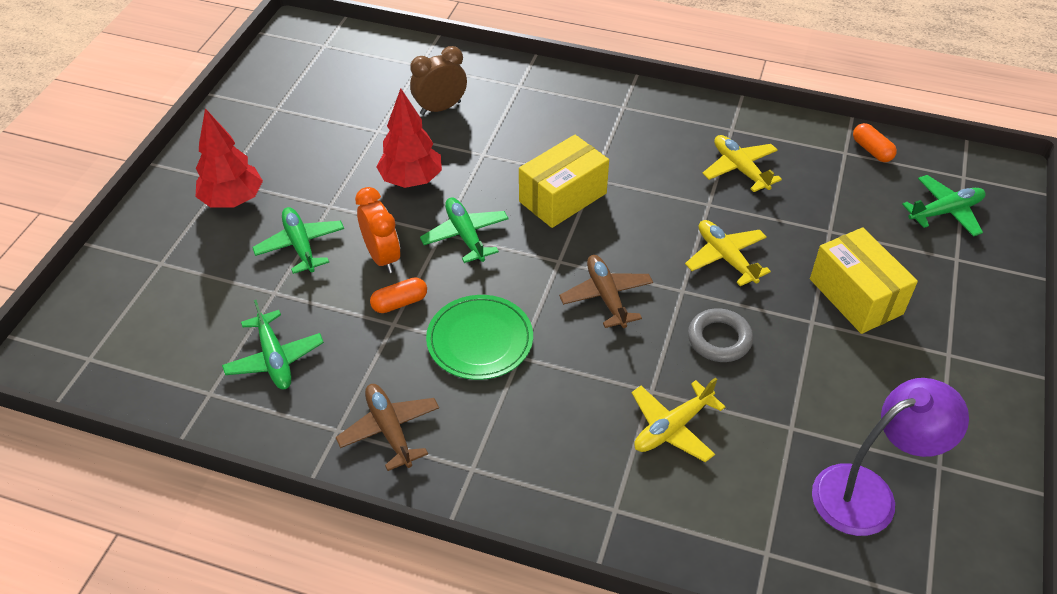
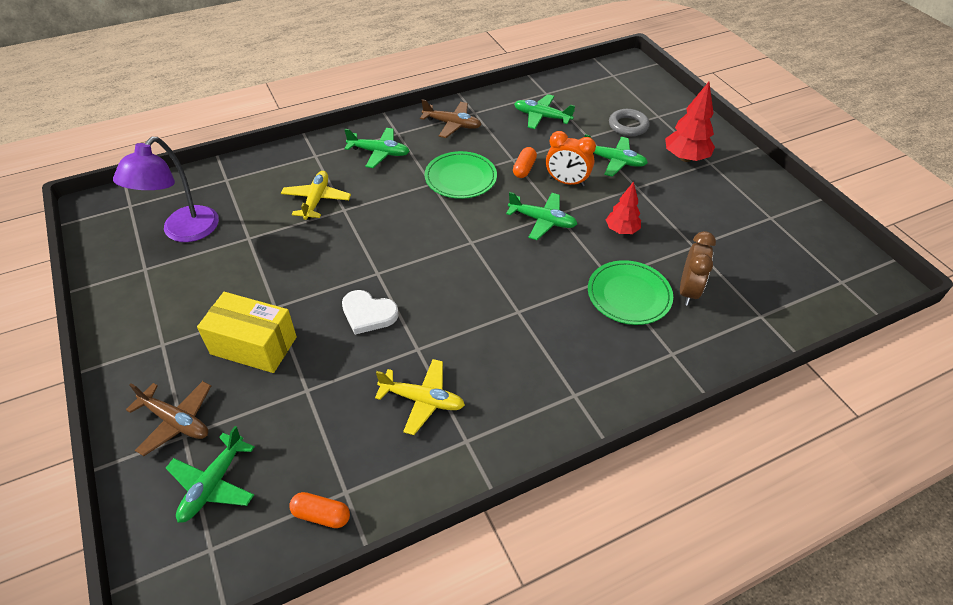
camera: 135 degrees right, 0 degrees up
red tree [377,88,442,188] -> red tree [606,181,641,234], size x0.65
yellow box [519,135,609,228] -> none
brown plane [559,255,653,328] -> brown plane moved to [126,381,211,456]
yellow plane [685,220,771,286] -> white heart [342,290,399,335]
grey ring [688,308,753,362] -> grey ring moved to [609,109,650,136]
none -> green plane [344,128,410,168]
none -> green plate [588,260,673,325]

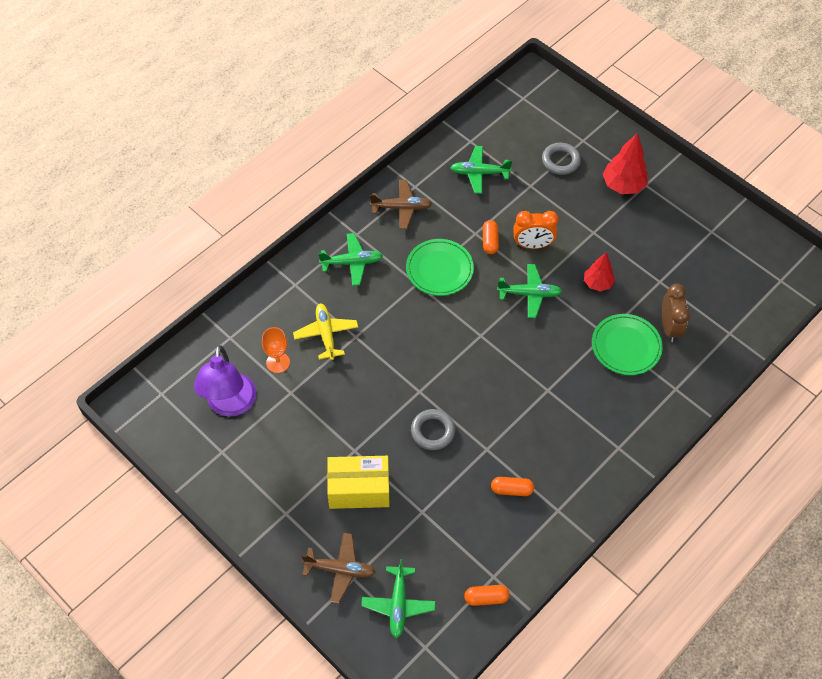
camera: 20 degrees left, 10 degrees up
white heart [342,290,399,335] -> grey ring [411,409,455,450]
yellow plane [375,359,465,435] -> orange capsule [491,477,534,496]
green plane [585,134,648,177] -> none
none -> orange goblet [262,327,290,373]

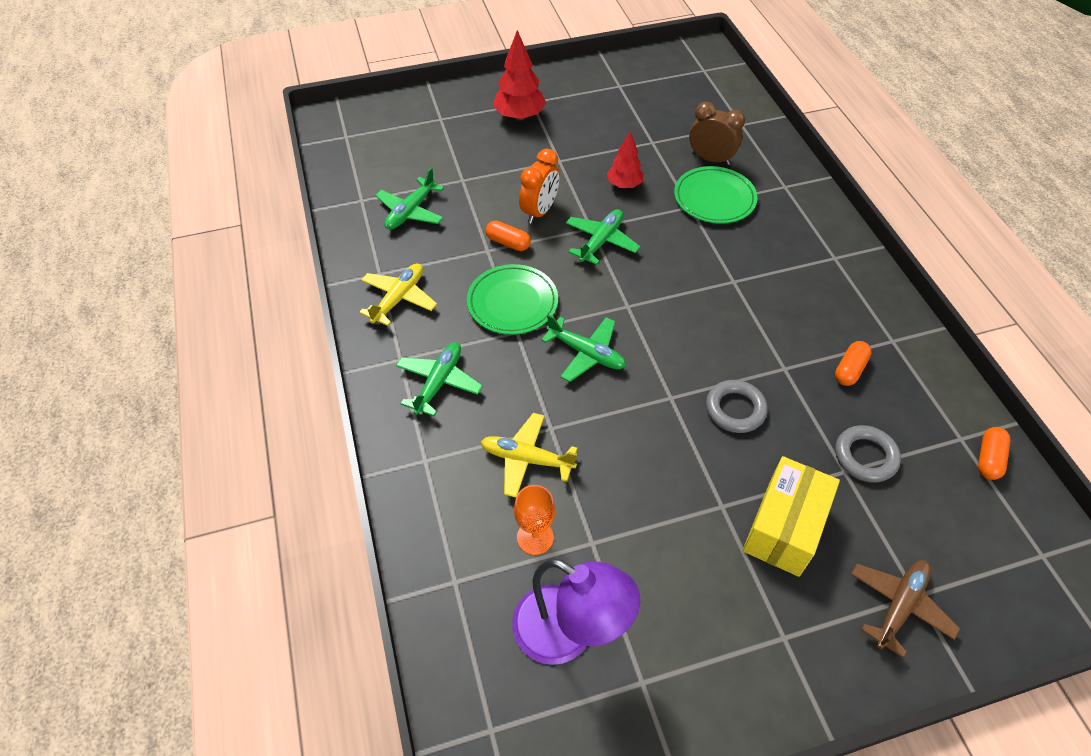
camera: 60 degrees left, 5 degrees down
green plane [361,559,436,638] -> green plane moved to [541,314,626,382]
brown plane [370,180,432,229] -> yellow plane [359,263,437,326]
grey ring [542,143,581,175] -> grey ring moved to [835,425,901,482]

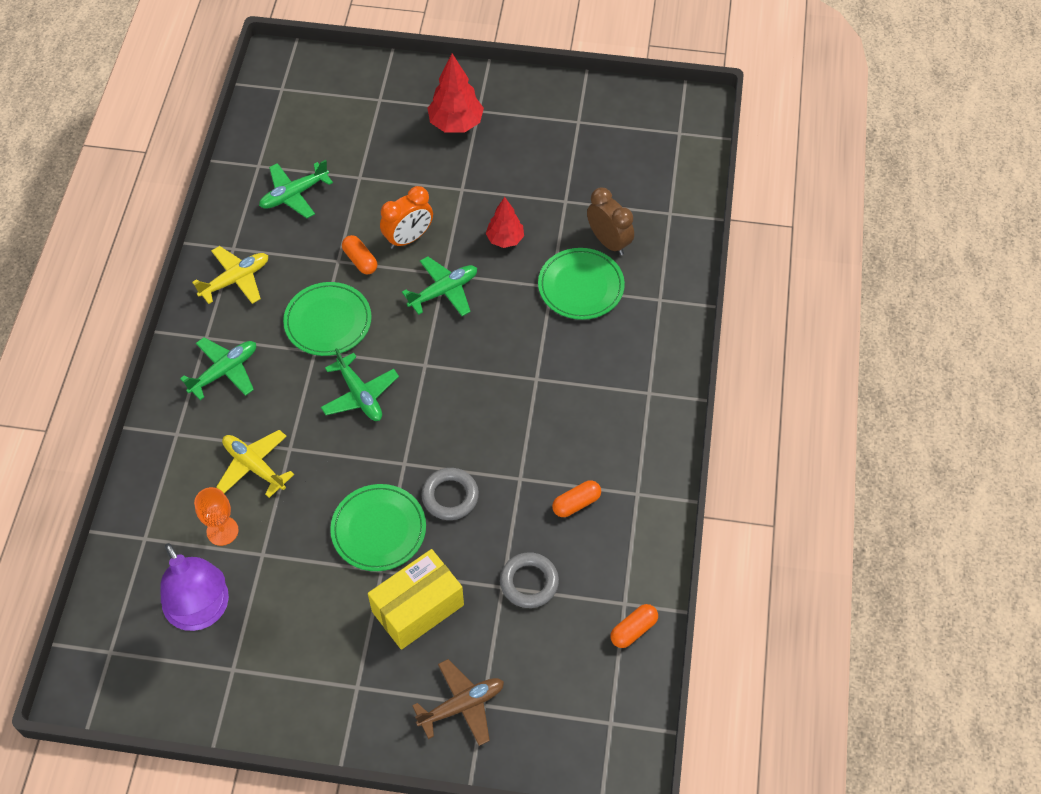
camera: 25 degrees right, 5 degrees up
none -> green plate [330,484,426,571]

